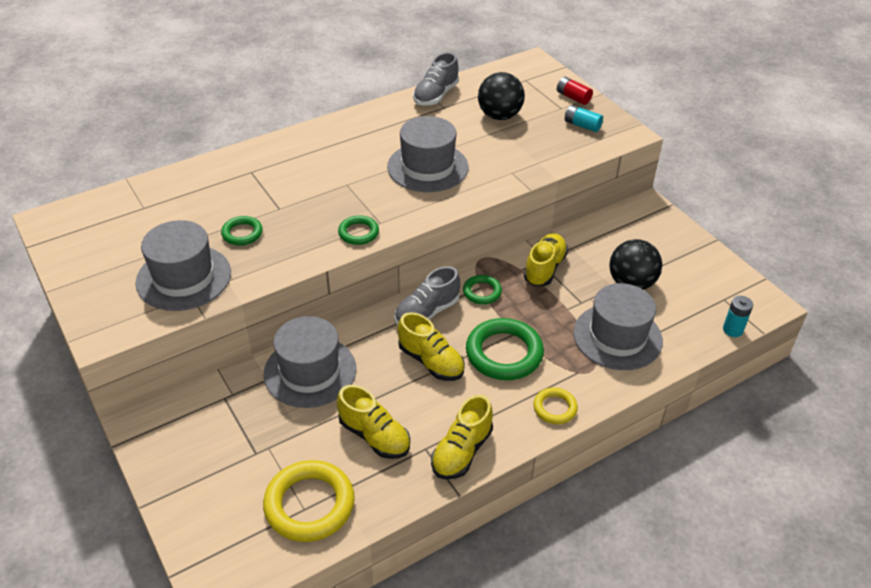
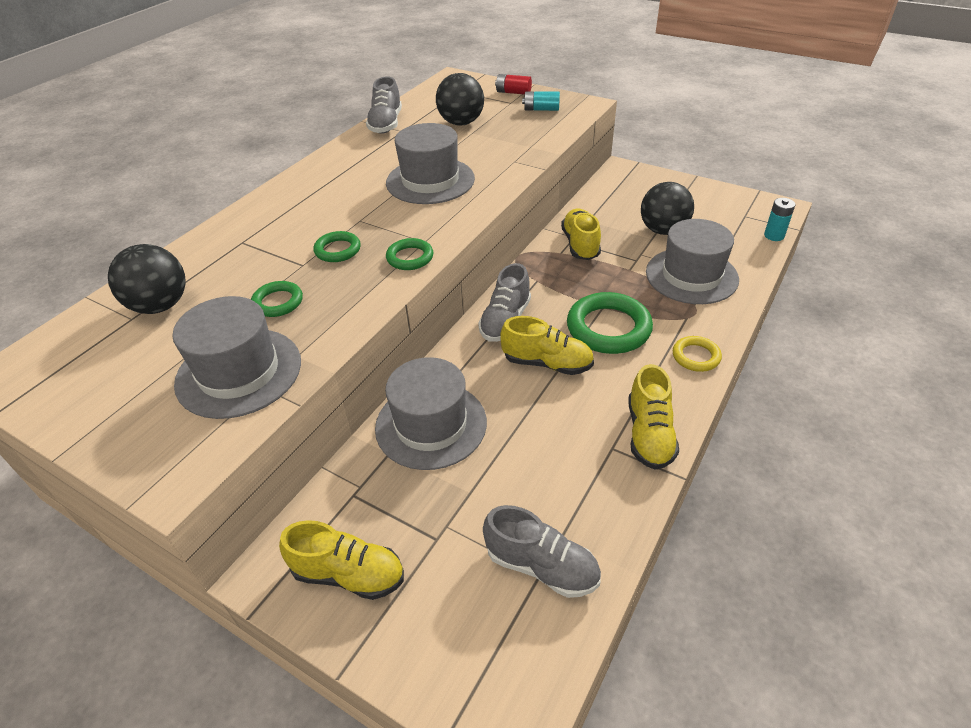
camera: 25 degrees left, 0 degrees up
yellow ring [263,460,355,542] -> grey shoe [483,505,601,598]
yellow shoe [337,385,410,459] -> yellow shoe moved to [279,520,404,600]
green ring [463,275,502,304] -> green ring moved to [314,231,361,262]
none -> black ball [108,244,186,314]

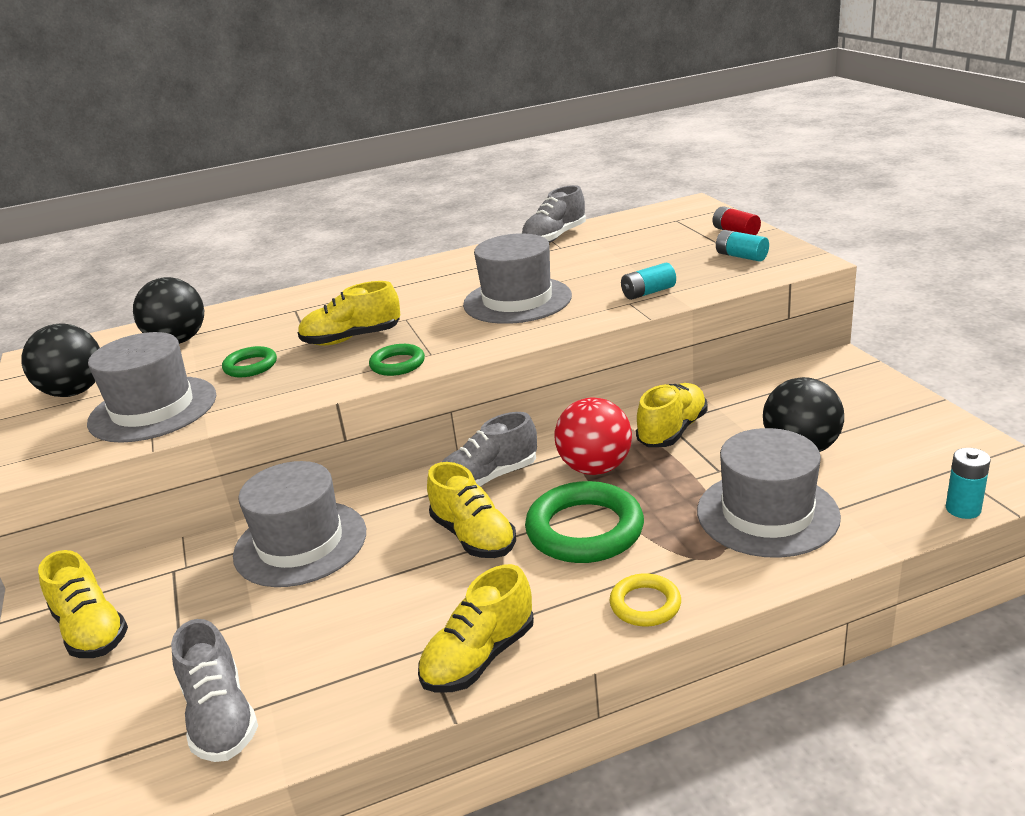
camera: 40 degrees right, 15 degrees down
green ring [314,231,361,262] -> yellow shoe [298,281,400,346]
black ball [436,73,484,126] -> black ball moved to [21,323,100,397]
none -> red ball [555,398,632,475]
none -> turquoise battery [621,263,676,300]

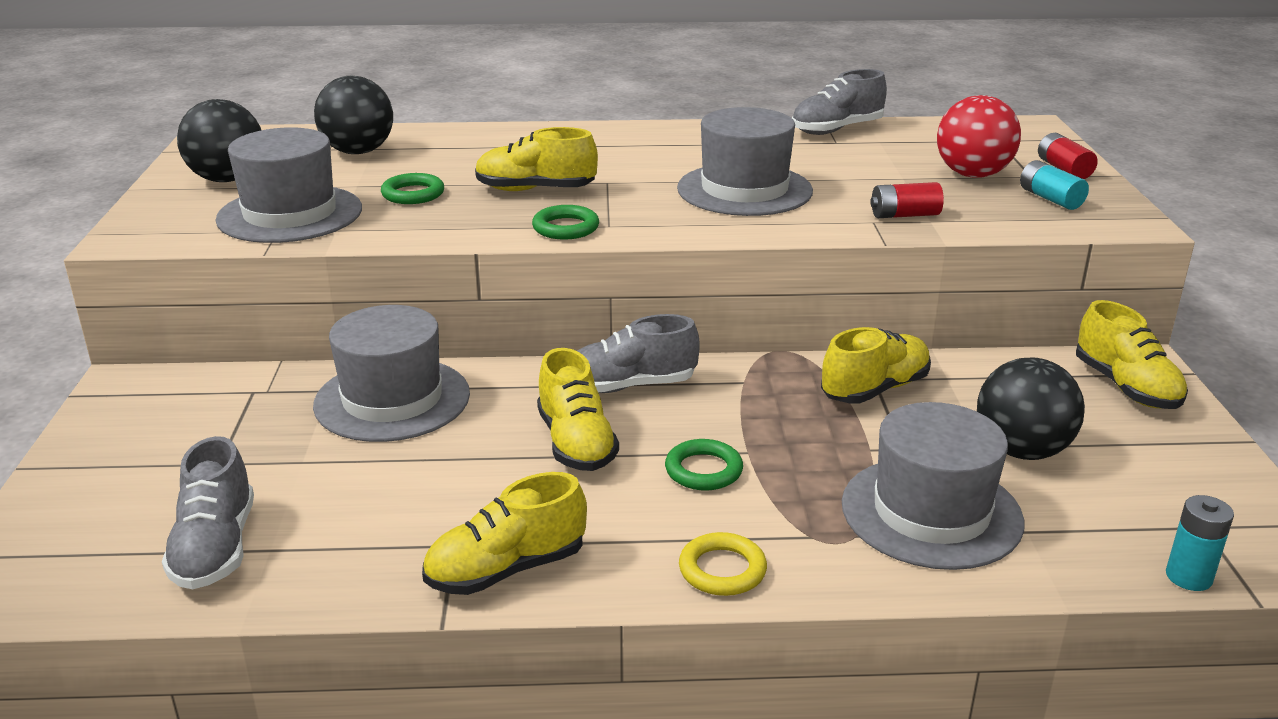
camera: 15 degrees right, 0 degrees up
yellow shoe [38,550,128,658] -> yellow shoe moved to [1076,300,1188,409]
green ring [525,481,644,563] -> green ring [665,439,743,490], size x0.54
red ball [555,398,632,475] -> red ball moved to [937,95,1021,178]
turquoise battery [621,263,676,300] -> red battery [870,182,944,218]

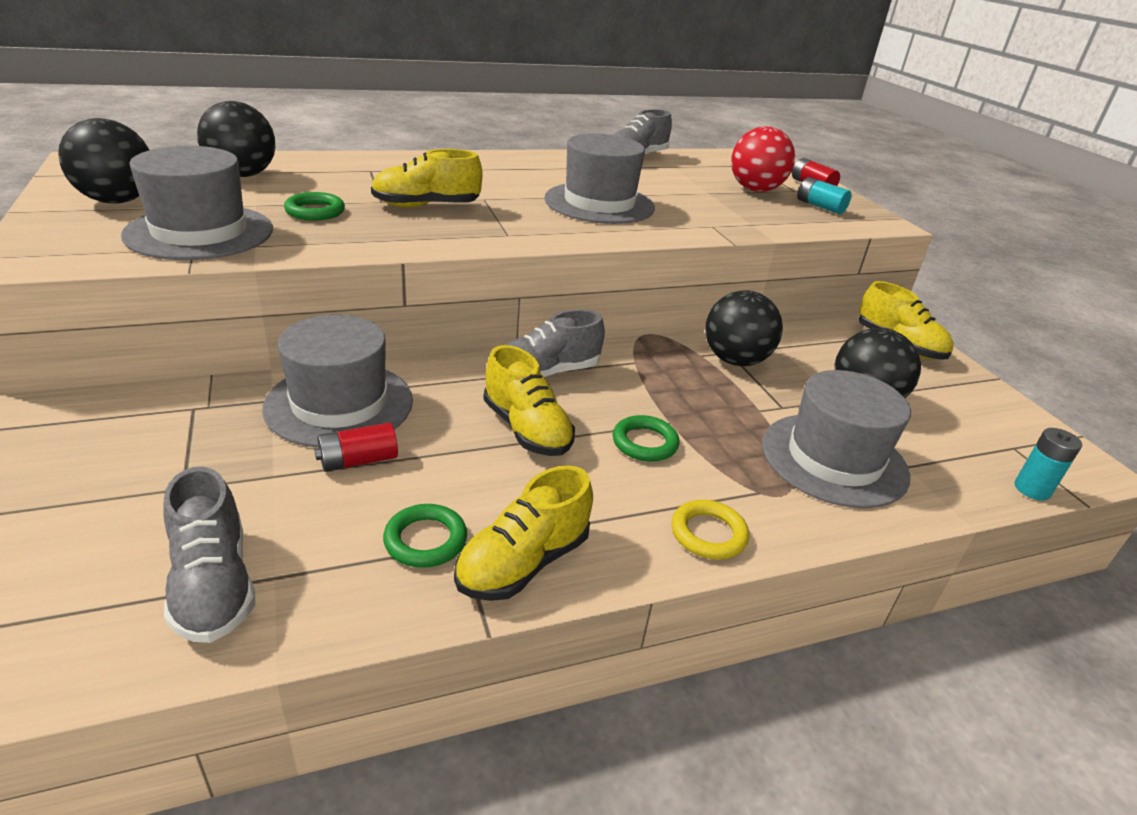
camera: 20 degrees left, 5 degrees up
green ring [532,205,599,240] -> green ring moved to [383,504,467,568]
yellow shoe [821,327,931,403] -> black ball [705,290,783,366]
red battery [870,182,944,218] -> red battery moved to [314,423,398,472]

